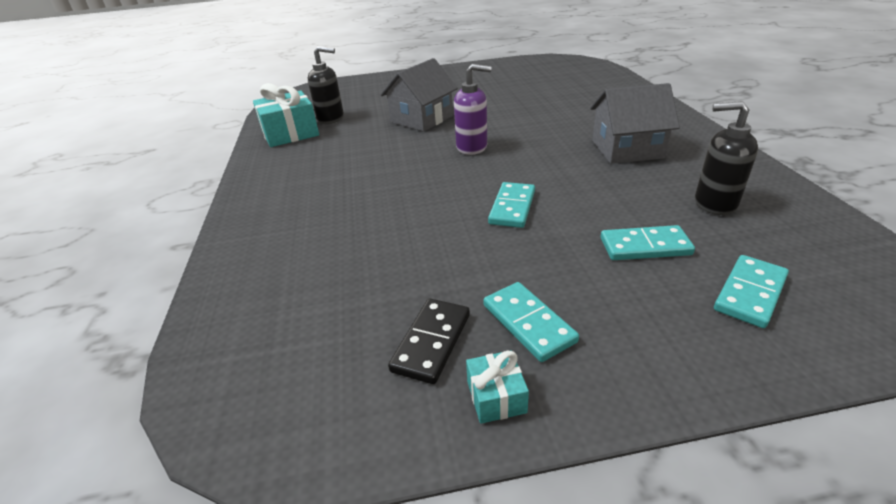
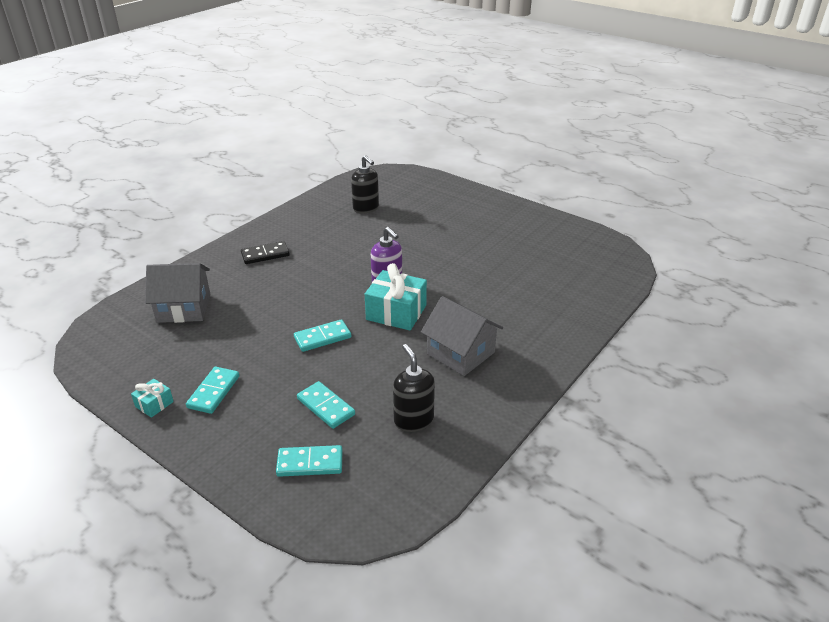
camera: 45 degrees right, 0 degrees up
turquoise gift [253,83,319,147] -> turquoise gift moved to [365,263,427,330]
grey house [381,58,458,132] -> grey house moved to [145,263,211,323]
black domino [388,299,470,384] -> black domino moved to [241,241,290,264]

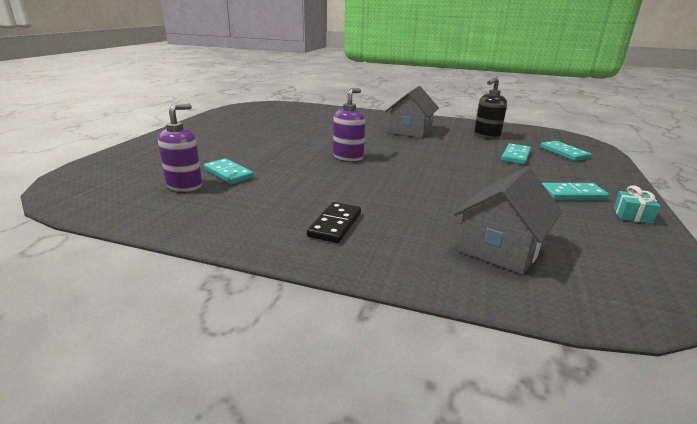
camera: 110 degrees left, 10 degrees down
grey house [145,263,211,323] -> grey house turned 60 degrees clockwise [453,167,563,275]
black domino [241,241,290,264] -> black domino turned 60 degrees clockwise [307,202,361,243]
turquoise domino [294,319,351,352] -> turquoise domino moved to [204,159,254,184]
black soap dispenser [351,155,379,213] -> purple soap dispenser [158,104,202,192]
turquoise gift [365,263,427,330] -> none

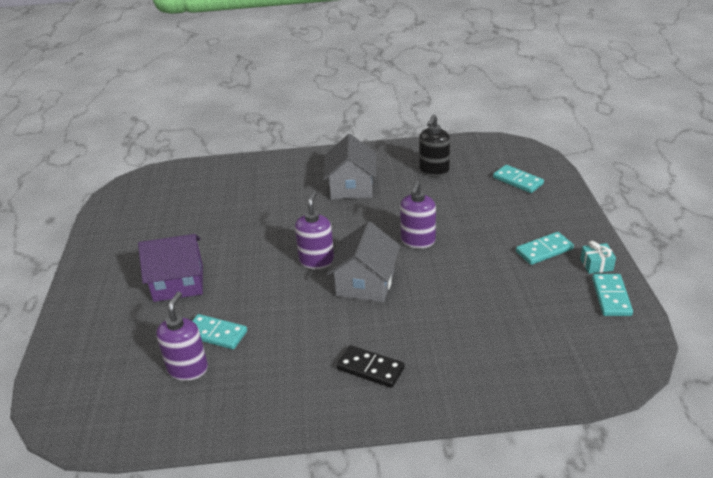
camera: 20 degrees left, 10 degrees up
black domino [307,202,361,243] -> black domino turned 60 degrees counterclockwise [337,345,405,388]
grey house [453,167,563,275] -> grey house moved to [327,221,400,302]
turquoise domino [501,143,531,165] -> turquoise domino moved to [592,274,633,316]
none -> purple house [138,234,203,302]
none -> purple soap dispenser [400,181,436,248]

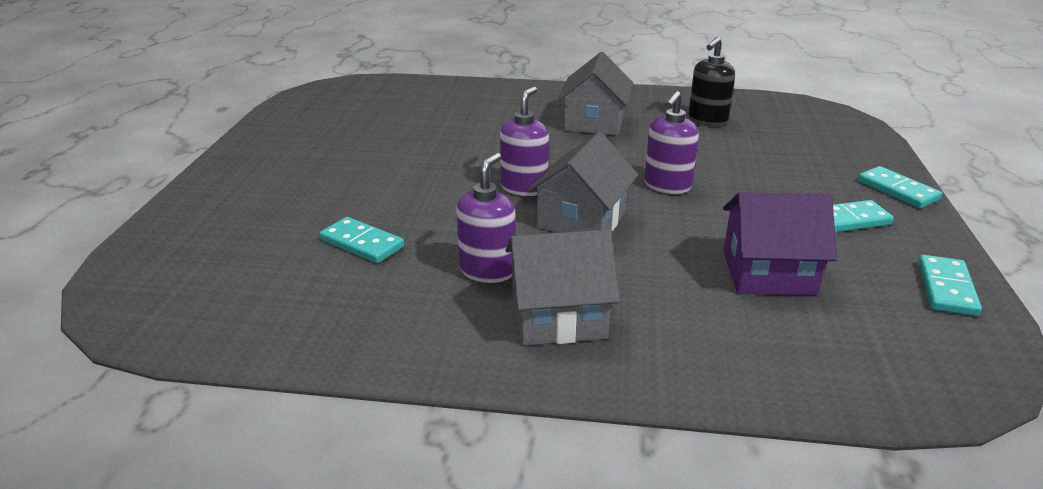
camera: 10 degrees right, 5 degrees down
purple house [138,234,203,302] -> purple house moved to [723,192,837,296]
purple soap dispenser [156,292,208,381] -> purple soap dispenser moved to [456,153,515,283]
black domino [337,345,405,388] -> grey house [506,230,620,346]
turquoise domino [493,165,544,193] -> turquoise domino moved to [858,166,942,209]
turquoise gift [580,241,616,274] -> none

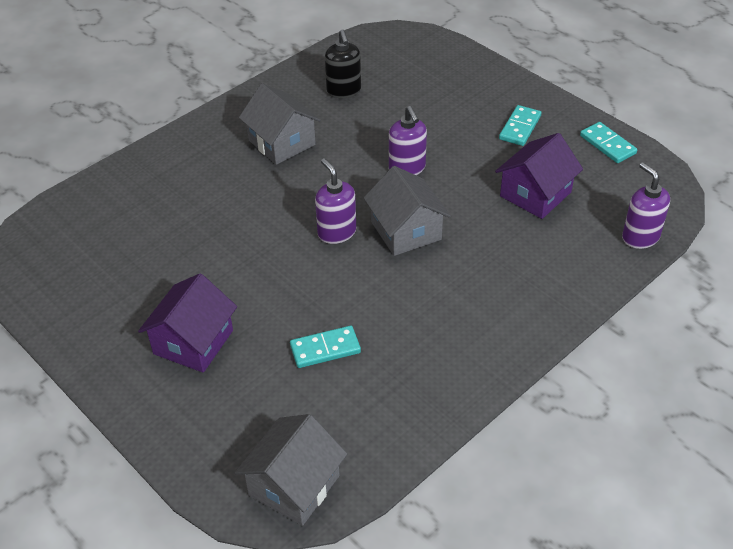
camera: 50 degrees left, 15 degrees up
purple soap dispenser [456,153,515,283] -> purple soap dispenser moved to [622,162,670,249]
grey house [506,230,620,346] -> grey house moved to [235,414,347,526]
turquoise domino [858,166,942,209] -> none
none -> purple house [138,273,237,373]

